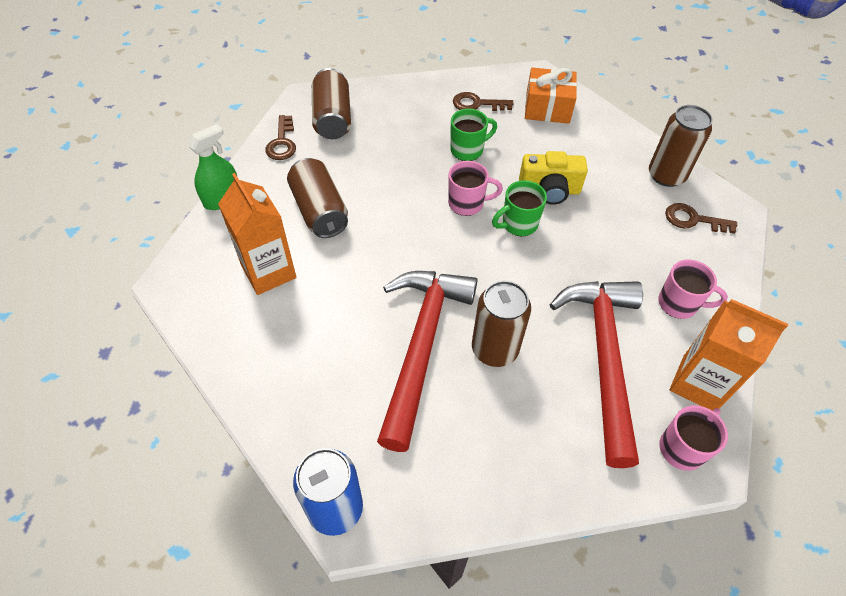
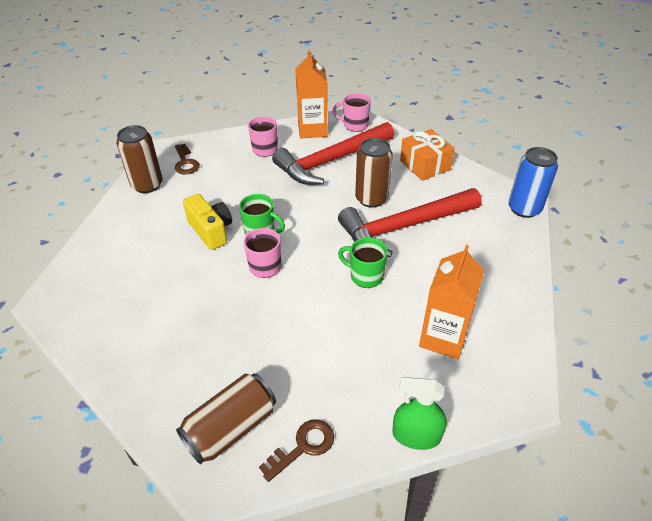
camera: 125 degrees left, 10 degrees down
brown can [287,158,348,238] -> none
green mug [450,109,497,161] -> green mug moved to [338,237,388,288]
brown key [453,92,513,111] -> none
orange gift [525,68,577,124] -> orange gift moved to [400,129,455,181]

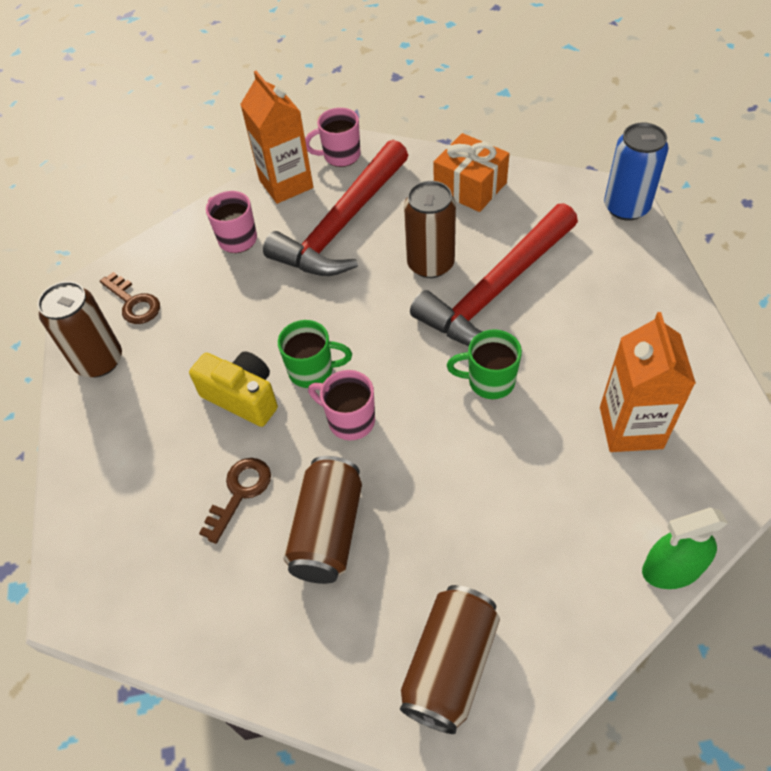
camera: 20 degrees left, 10 degrees up
brown key [259,419,334,482] -> brown key moved to [199,458,271,544]
none -> brown can [284,456,362,584]

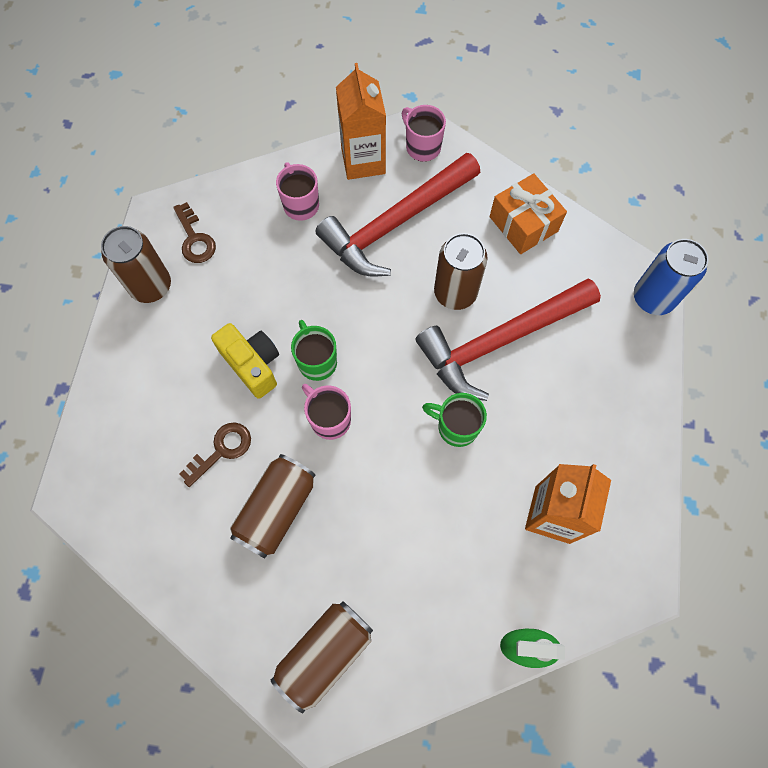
camera: 15 degrees right, 15 degrees up
green mug [278,320,352,388] -> green mug turned 135 degrees counterclockwise [291,320,337,381]
pink mug [305,108,361,167] -> pink mug turned 45 degrees clockwise [402,105,446,162]

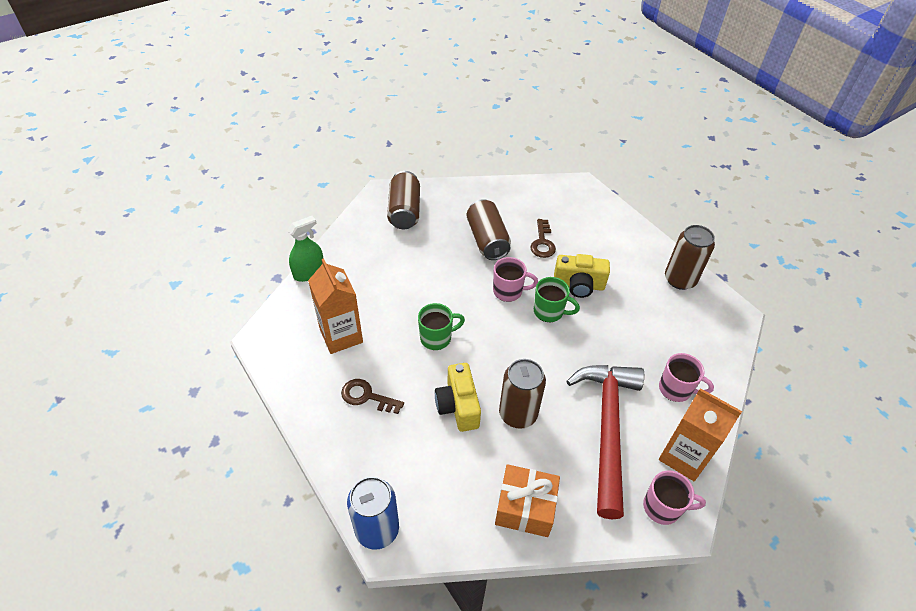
camera: 135 degrees right, 20 degrees down
brown key [173,202,216,263] -> brown key moved to [341,379,404,414]
red hammer [416,278,601,401] -> yellow camera [435,363,481,432]

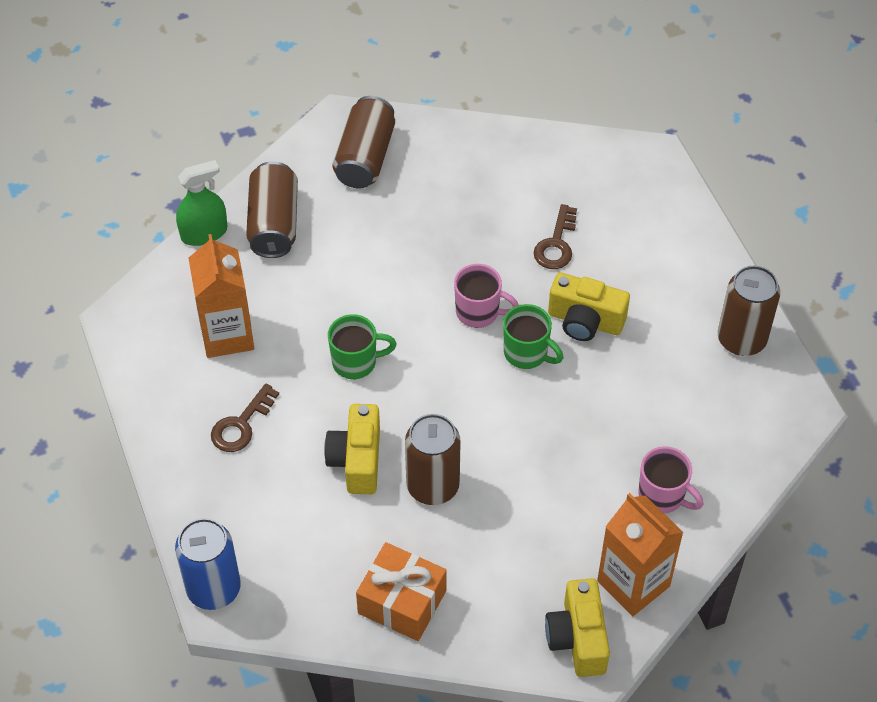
camera: 15 degrees right, 5 degrees up
brown key [341,379,404,414] -> brown key turned 90 degrees counterclockwise [211,383,279,452]
brown can [466,199,511,260] -> brown can moved to [246,161,298,258]
red hammer [567,365,644,519] -> none
pink mug [643,470,706,525] -> yellow camera [545,578,610,677]

